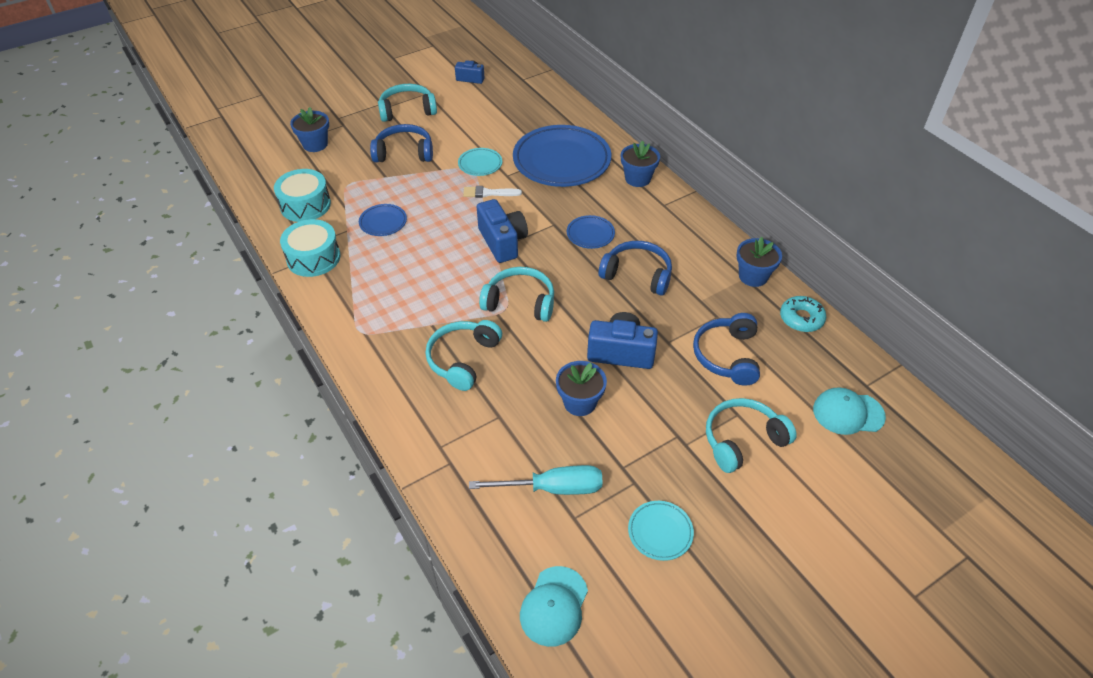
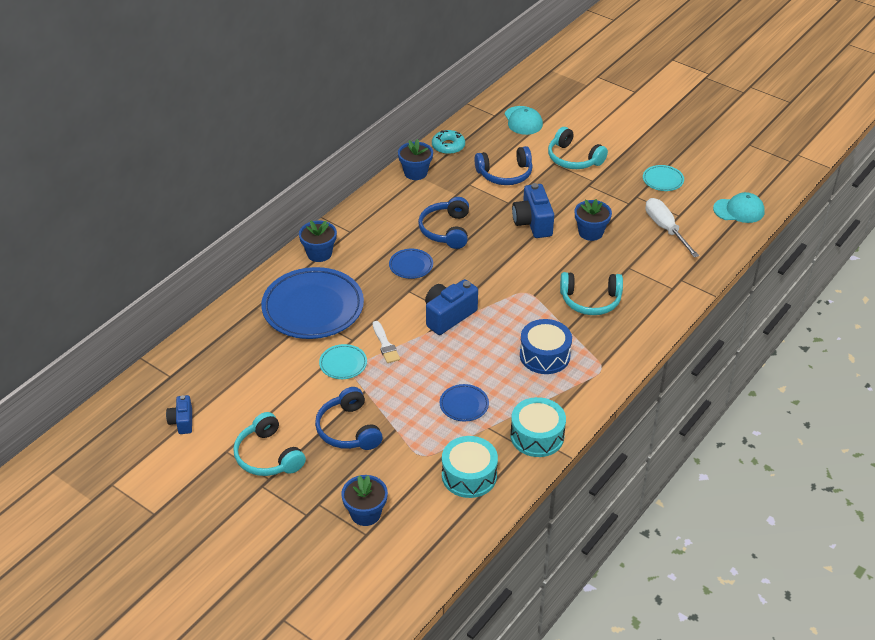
camera: 110 degrees left, 5 degrees down
turquoise screwdriver [469,465,603,495] -> white screwdriver [645,198,699,258]
turquoise headphones [479,267,554,322] -> none
none -> blue drum [520,319,572,374]

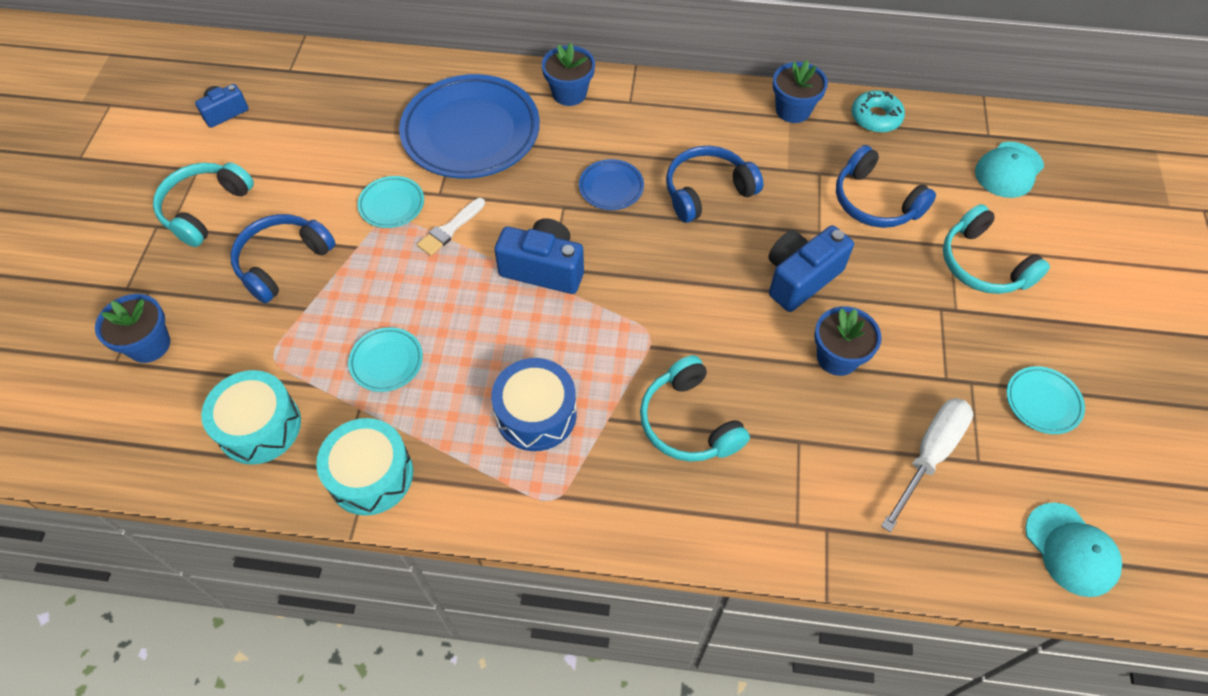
camera: 60 degrees right, 15 degrees up
blue plate [440,384,489,421] -> turquoise plate [348,327,423,392]
turquoise headphones [548,127,608,169] -> turquoise headphones turned 45 degrees counterclockwise [943,204,1050,294]

